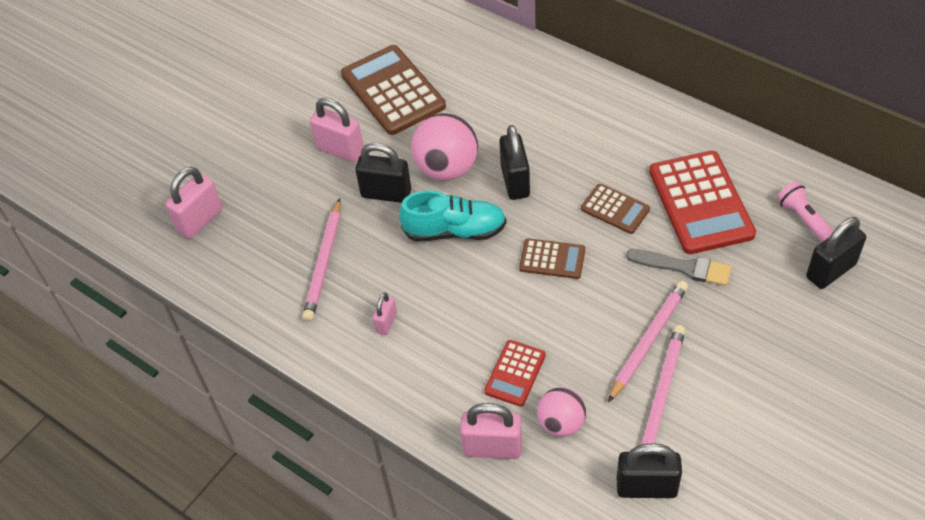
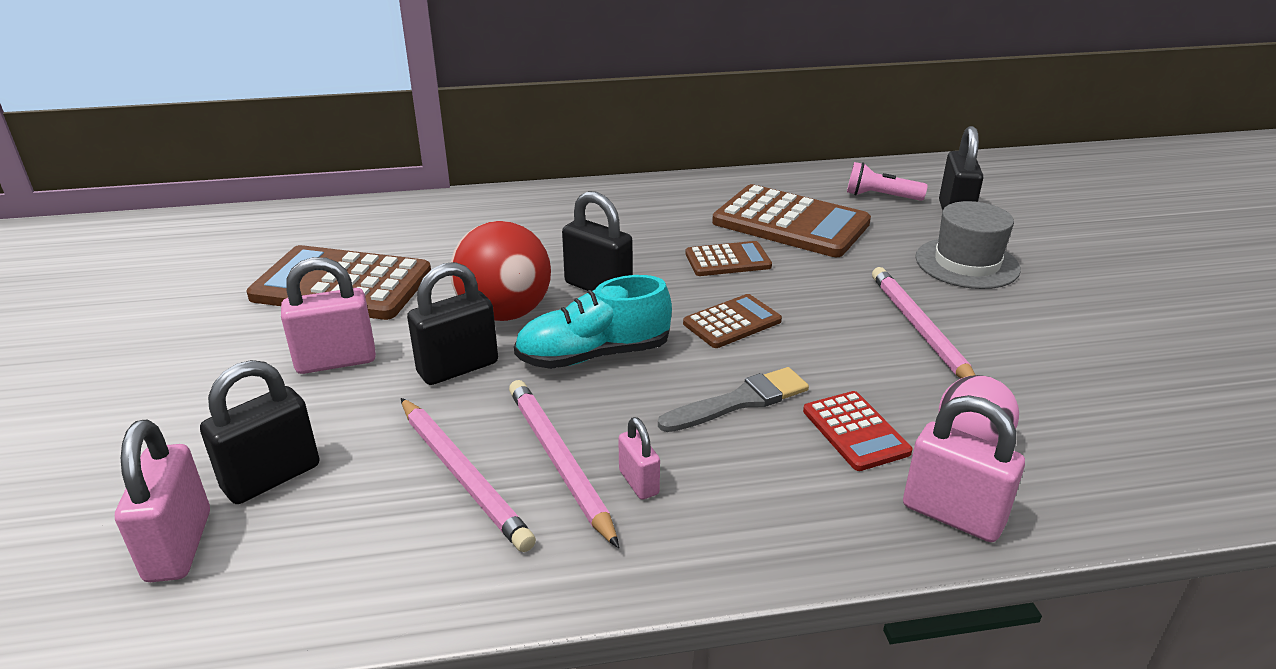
camera: 50 degrees left, 20 degrees down
turquoise shoe [399,191,507,241] -> turquoise shoe turned 150 degrees counterclockwise [514,275,672,369]
pink ball [411,113,478,181] -> red ball [450,221,551,321]
pink padlock [460,403,522,459] -> pink padlock turned 75 degrees clockwise [903,395,1025,542]
black padlock [617,443,682,498] -> black padlock moved to [200,360,320,504]
grey brush [626,249,732,286] -> grey brush moved to [658,367,809,432]
pink pencil [641,325,685,445] -> pink pencil moved to [509,380,619,548]
red calculator [649,151,756,254] -> brown calculator [712,184,871,257]
none -> grey hat [915,201,1021,289]

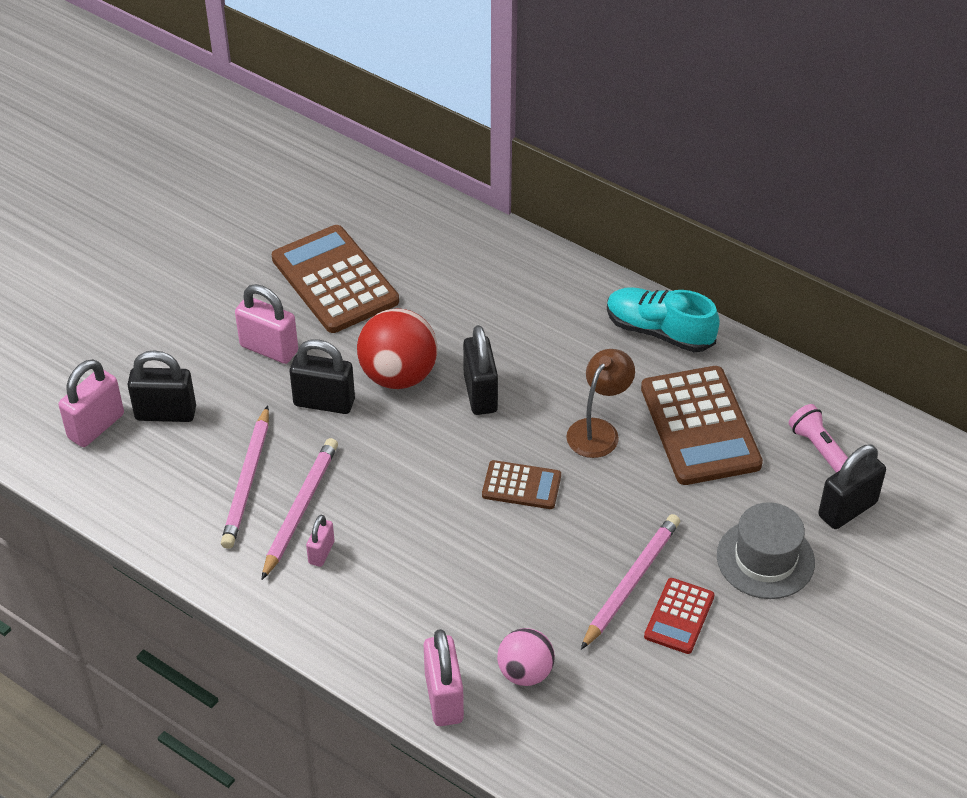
camera: 45 degrees right, 15 degrees up
turquoise shoe [514,275,672,369] -> turquoise shoe moved to [607,287,720,352]
grey brush [658,367,809,432] -> none
brown calculator [685,241,772,276] -> brown lamp [566,349,635,458]
red calculator [803,391,912,471] -> red calculator moved to [644,578,715,654]

